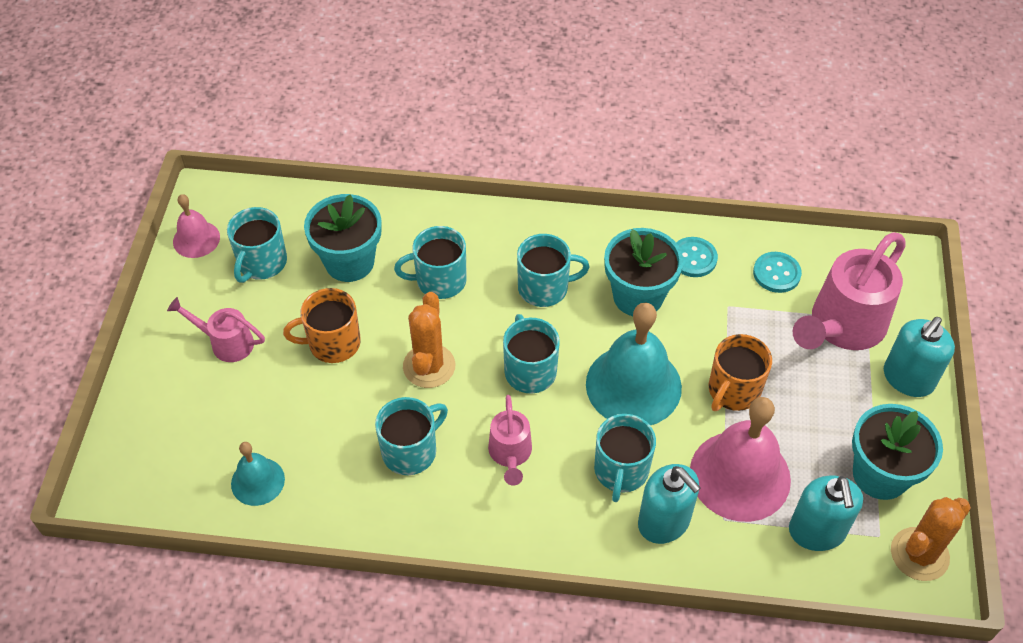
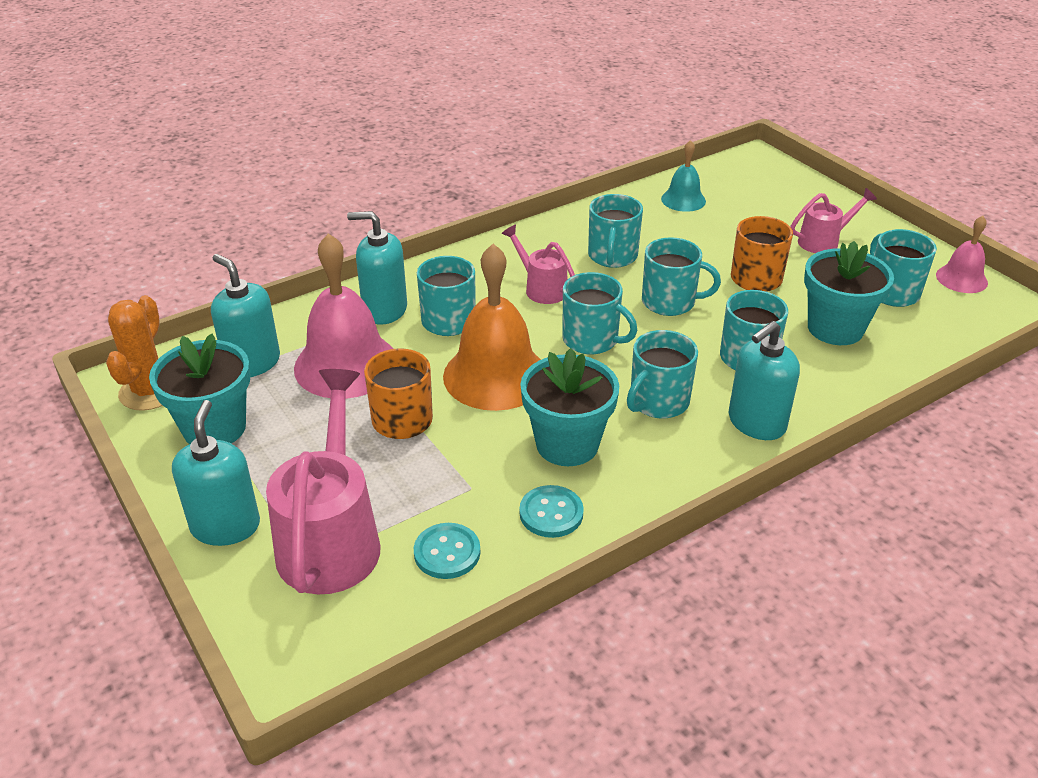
camera: 140 degrees right, 15 degrees down
orange cactus [403,292,455,388] -> turquoise mug [642,237,721,316]
turquoise bell [586,302,682,425] -> orange bell [443,244,541,411]
none -> turquoise soap dispenser [729,321,800,440]

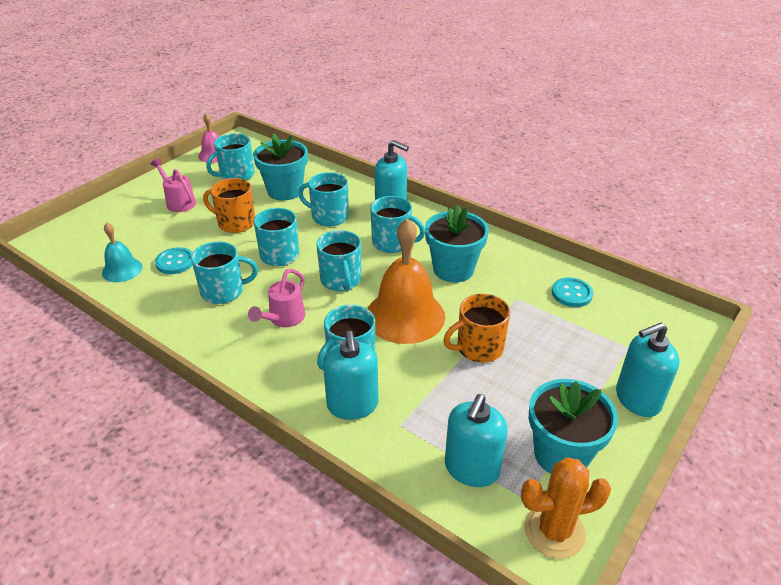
camera: 110 degrees left, 0 degrees up
pink watering can [266,369,381,595] -> none
pink bell [294,233,393,399] -> none
turquoise button [519,485,584,538] -> turquoise button moved to [155,247,193,274]
turquoise mug [562,272,638,354] -> turquoise mug turned 150 degrees clockwise [316,230,361,291]

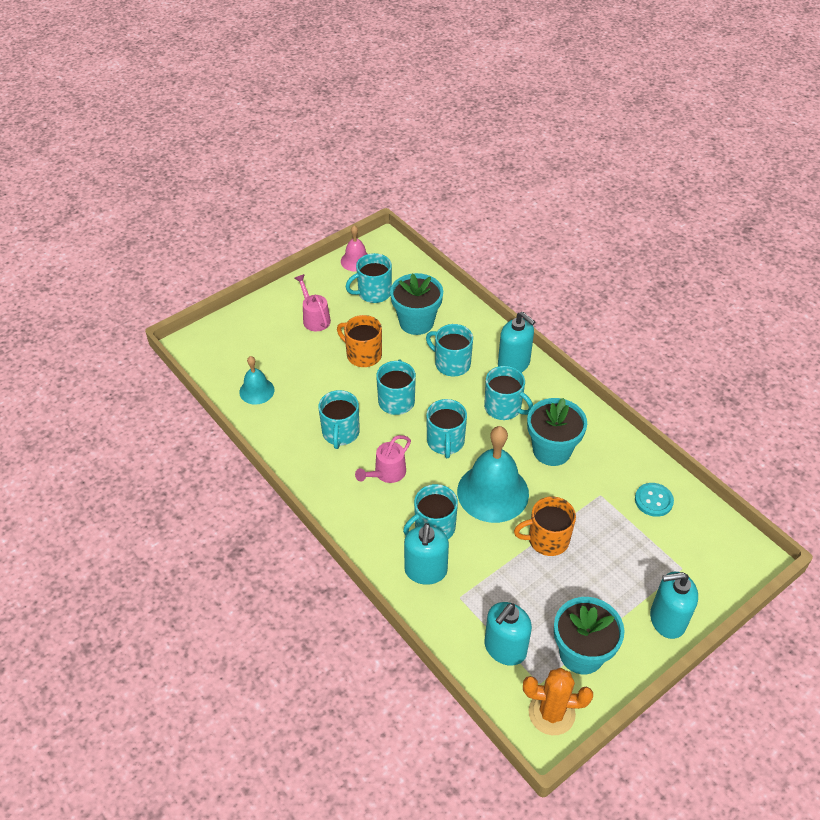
camera: 15 degrees right, 10 degrees up
turquoise button [155,247,193,274] -> none
turquoise mug [191,241,258,304] -> turquoise mug turned 90 degrees clockwise [318,390,360,449]
orange bell [368,218,445,344] -> turquoise bell [457,426,529,523]

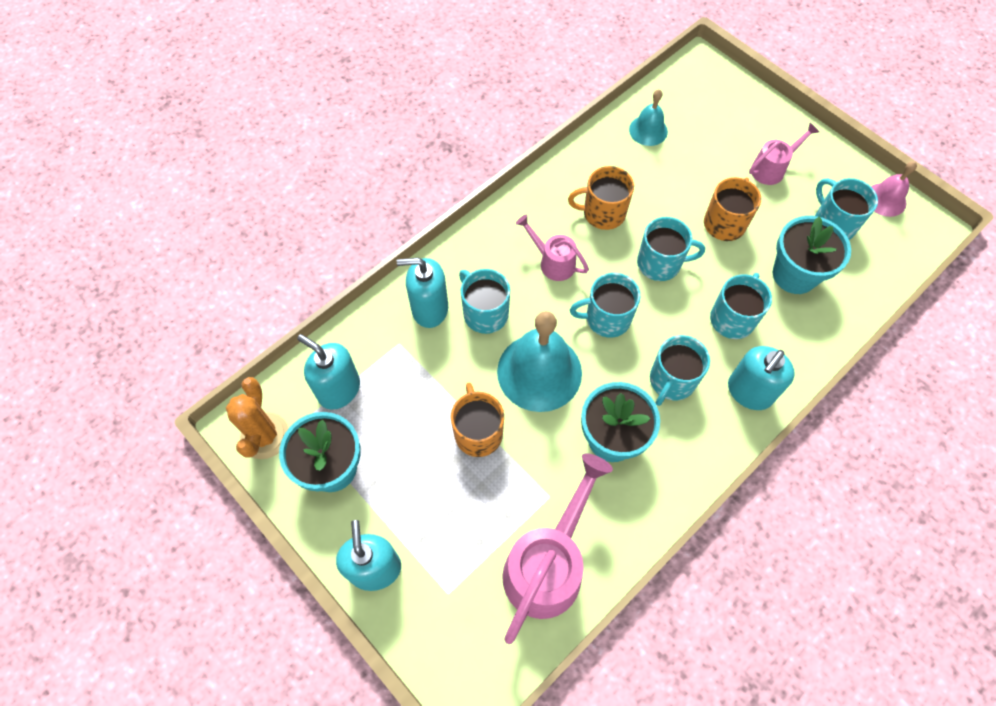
camera: 85 degrees right, 15 degrees up
turquoise mug [318,390,360,449] -> orange mug [568,166,634,230]
turquoise button [635,483,674,517] -> pink watering can [502,453,613,644]

